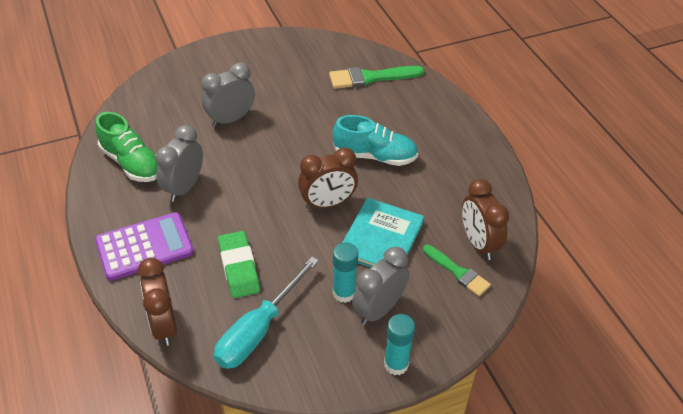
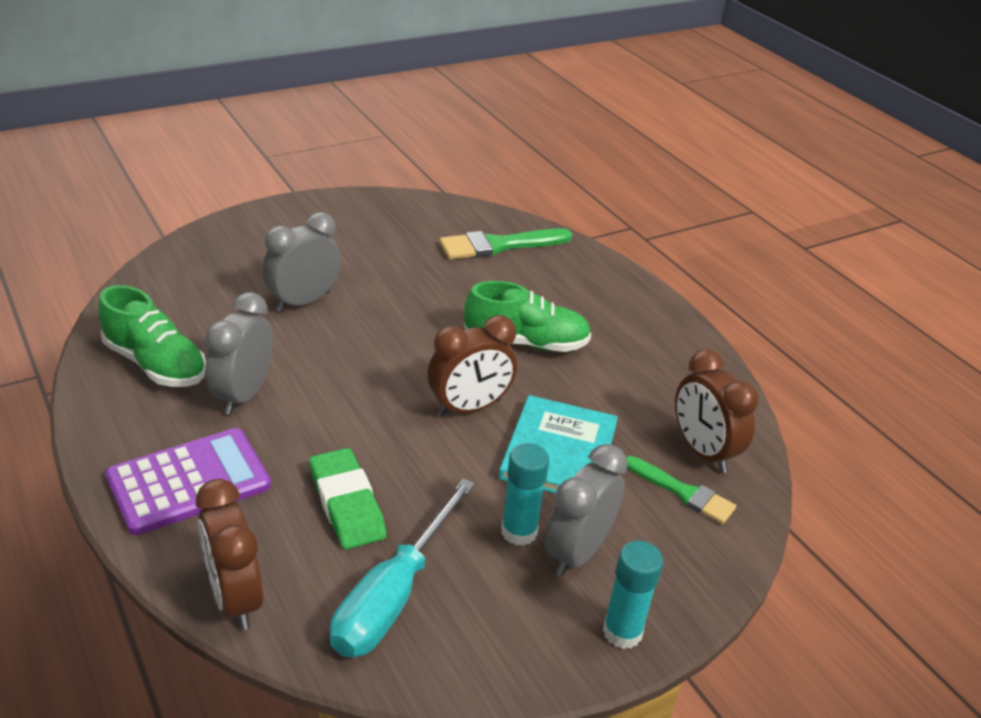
camera: 10 degrees left, 10 degrees down
turquoise shoe [333,115,418,166] -> green shoe [464,281,591,352]

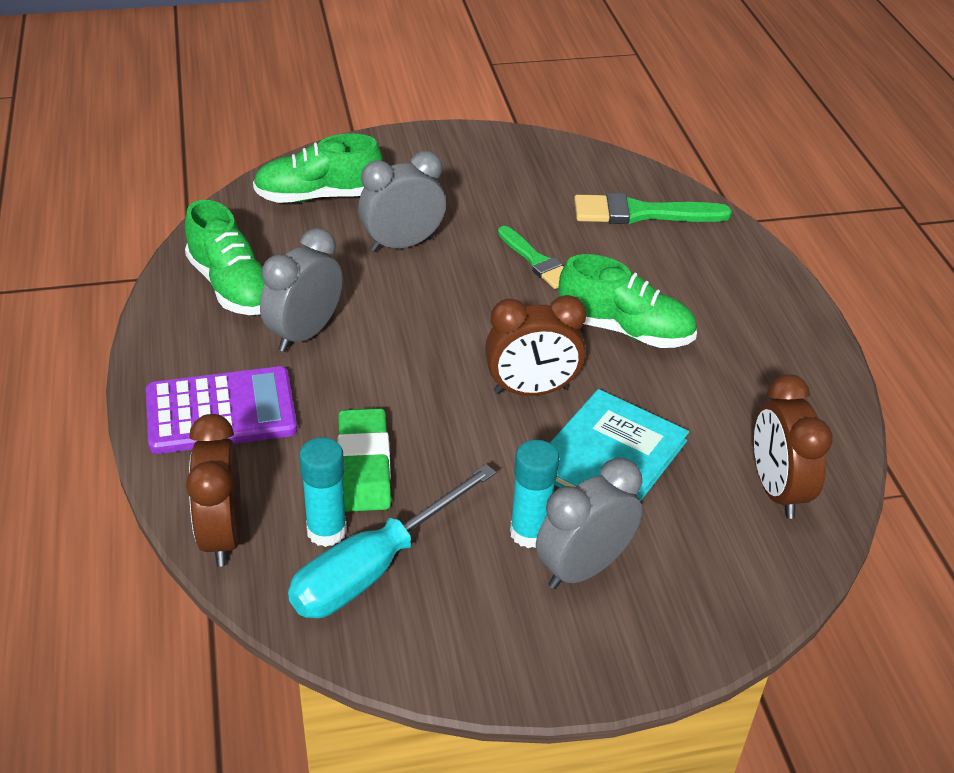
camera: 20 degrees right, 5 degrees up
turquoise glue stick [603,541,663,649] -> turquoise glue stick moved to [299,437,347,547]
green brush [626,456,736,524] -> green brush moved to [498,226,563,289]
none -> green shoe [253,133,383,203]

